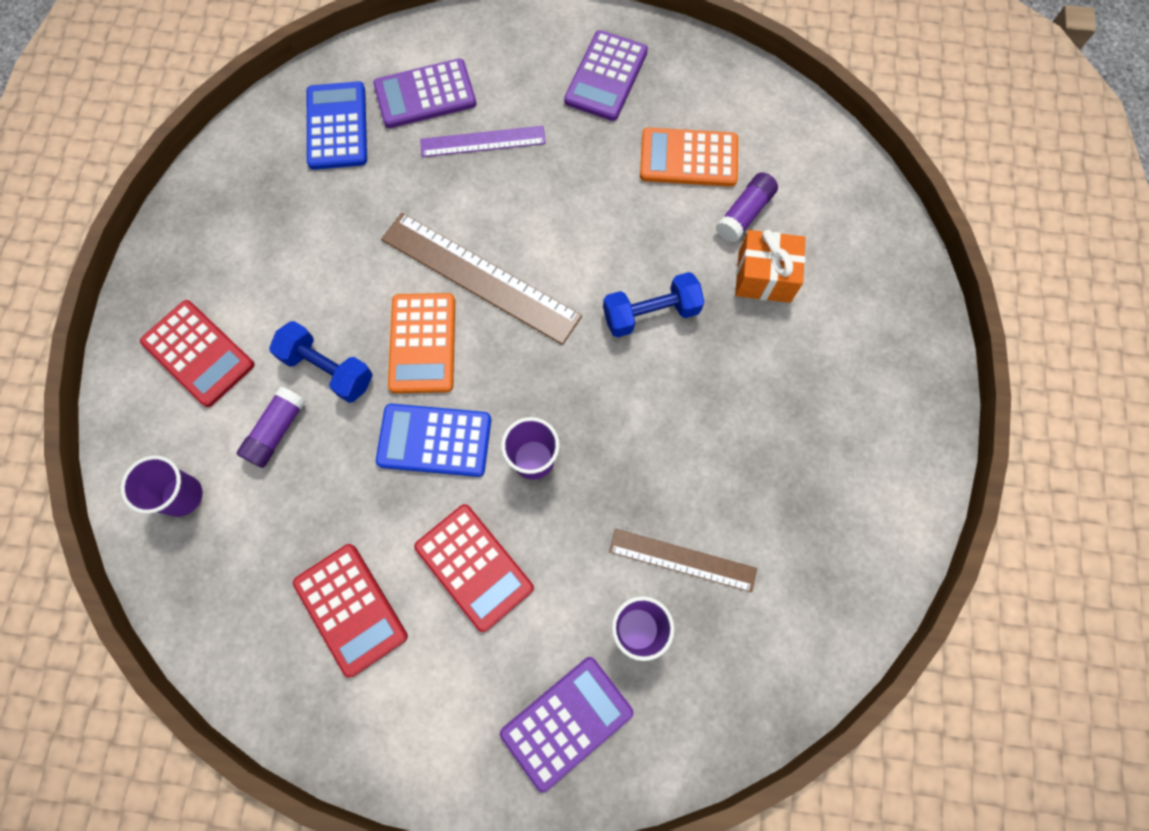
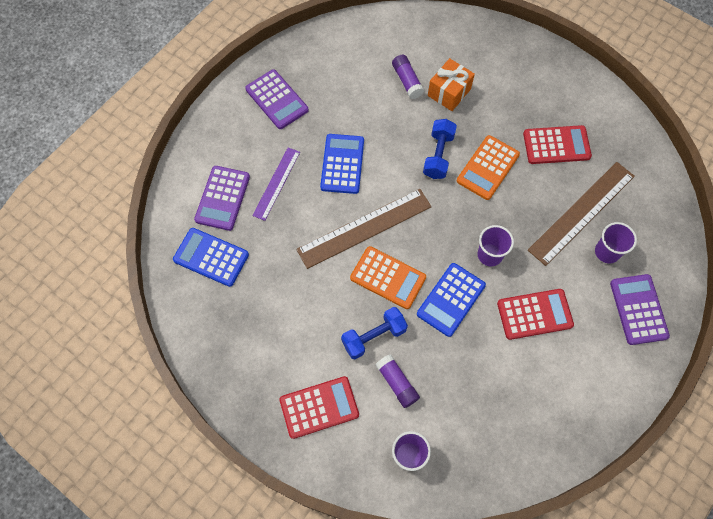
camera: 60 degrees left, 5 degrees down
red calculator [293,544,408,677] -> red calculator moved to [523,125,592,164]
brown ruler [609,529,757,592] -> brown ruler [528,162,635,266], size x1.65
orange calculator [640,127,738,187] -> orange calculator moved to [457,135,520,200]
none -> blue calculator [320,134,364,194]

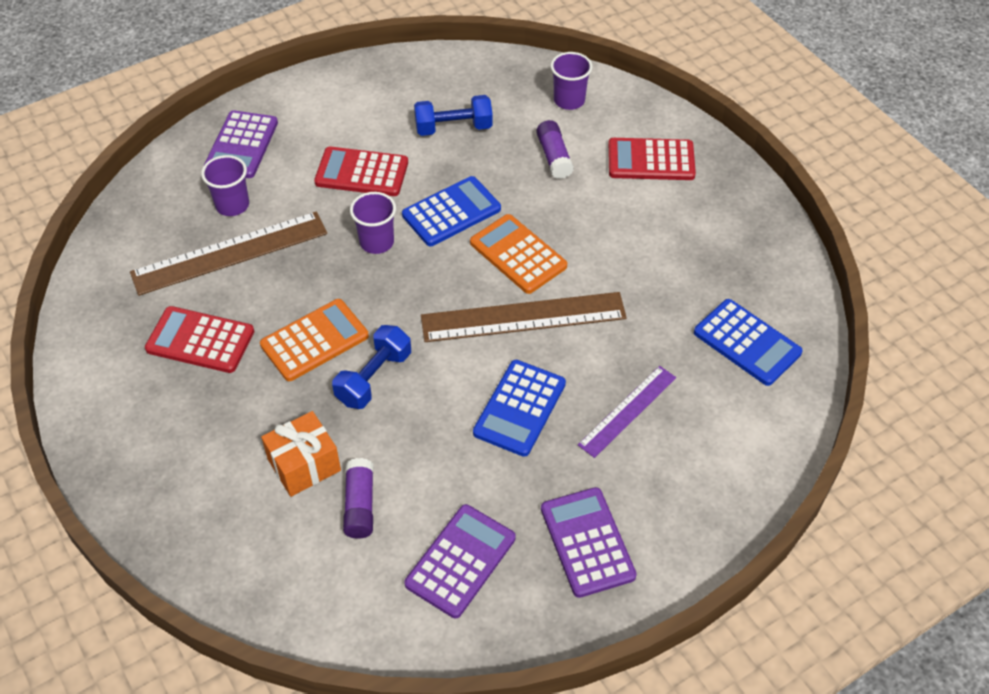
camera: 160 degrees left, 15 degrees down
purple calculator [194,166,250,231] -> purple calculator moved to [404,504,516,618]
blue dumbbell [341,307,408,359] -> blue dumbbell moved to [414,95,493,136]

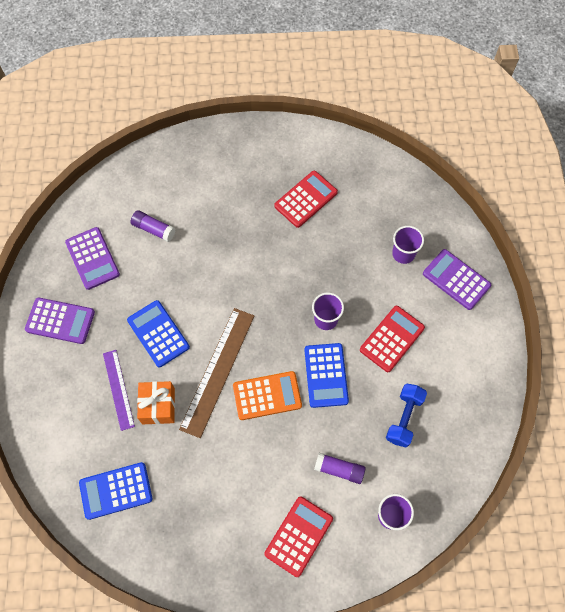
camera: 120 degrees right, 15 degrees up
brown ruler [130,211,327,296] -> none
orange calculator [260,299,369,381] -> none
orange gift [261,411,341,497] -> orange gift moved to [137,381,175,424]
blue dumbbell [332,325,411,409] -> none

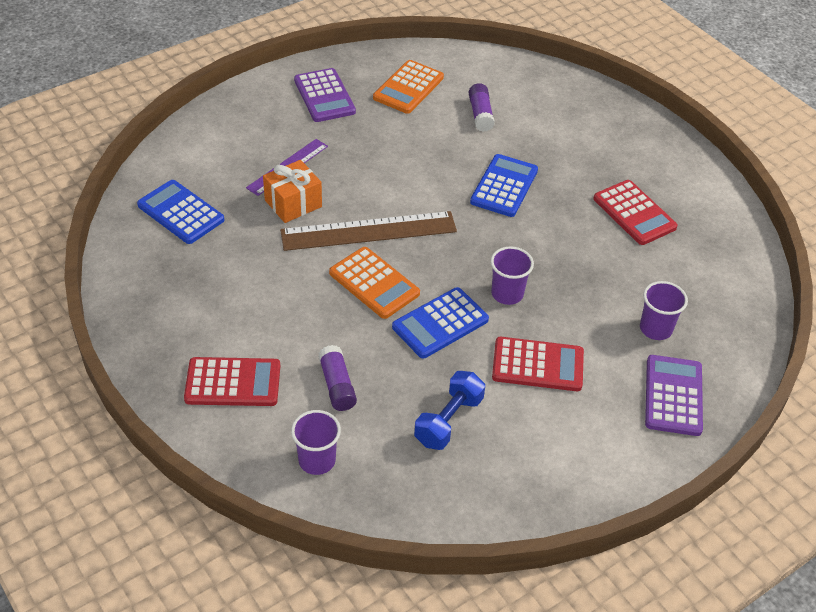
camera: 55 degrees right, 20 degrees down
purple calculator [65,227,120,290] -> orange calculator [373,60,444,114]
blue calculator [127,300,190,367] -> blue calculator moved to [470,154,538,217]
red calculator [274,171,338,228] -> red calculator turned 45 degrees clockwise [593,180,678,245]
blue dumbbell [386,384,427,447] -> blue dumbbell turned 45 degrees counterclockwise [414,371,485,450]

